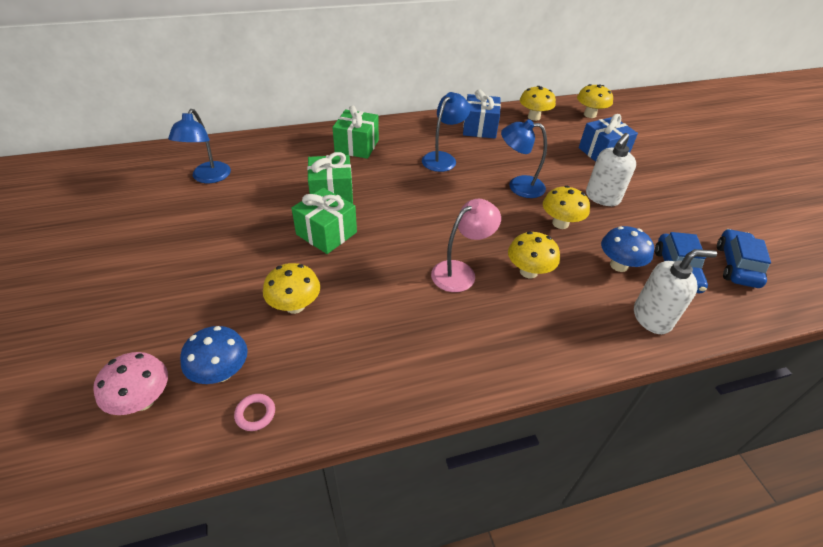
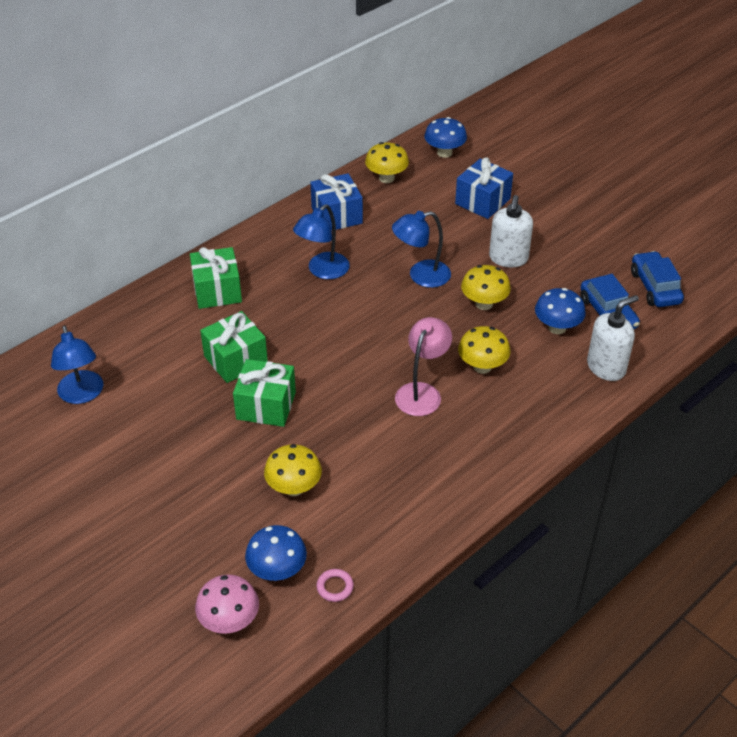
camera: 25 degrees left, 0 degrees up
blue lamp [422,92,470,172] -> blue lamp turned 150 degrees counterclockwise [293,204,350,279]
yellow mushroom [577,84,613,118] -> blue mushroom [424,117,467,158]

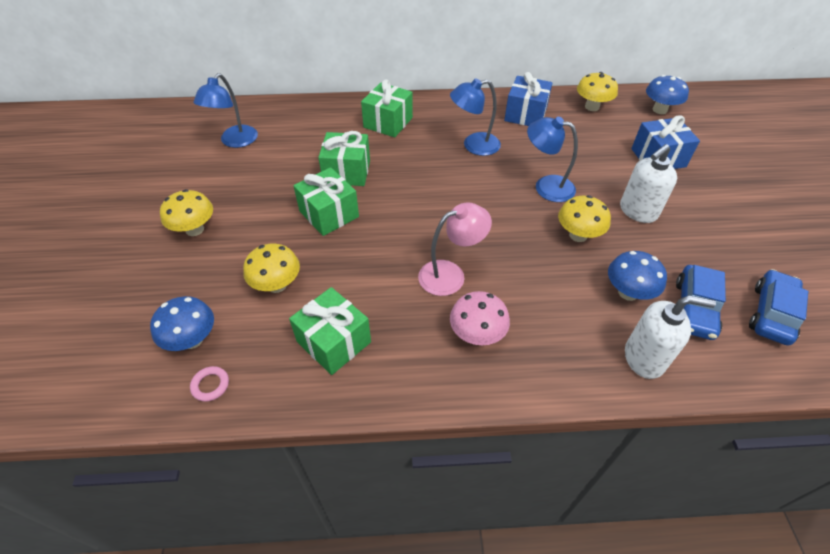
camera: 40 degrees right, 5 degrees up
pink mushroom [195,575,259,634] -> pink mushroom moved to [450,291,510,345]
yellow mushroom [458,326,510,374] -> yellow mushroom moved to [160,189,213,236]
none -> green gift [289,287,371,375]

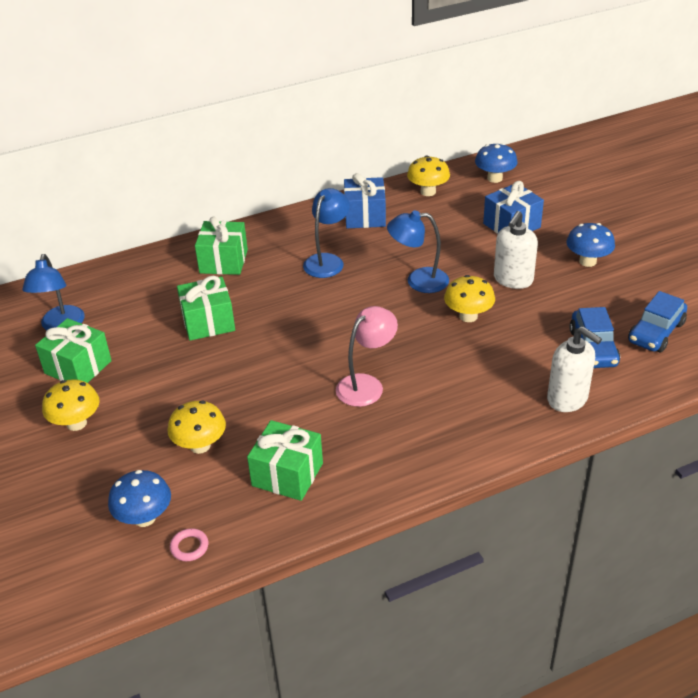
camera: 20 degrees left, 10 degrees down
green gift [293,167,359,236] -> green gift moved to [35,318,112,383]
blue lamp [450,78,501,156] -> blue lamp turned 150 degrees clockwise [303,188,350,278]
pink mushroom [450,291,510,345] -> none
blue mushroom [608,251,667,301] -> blue mushroom moved to [566,223,615,267]
white soap dispenser [625,295,716,379] -> white soap dispenser turned 60 degrees clockwise [547,326,602,412]
blue car [749,269,808,346] -> blue car turned 150 degrees counterclockwise [628,291,687,352]

